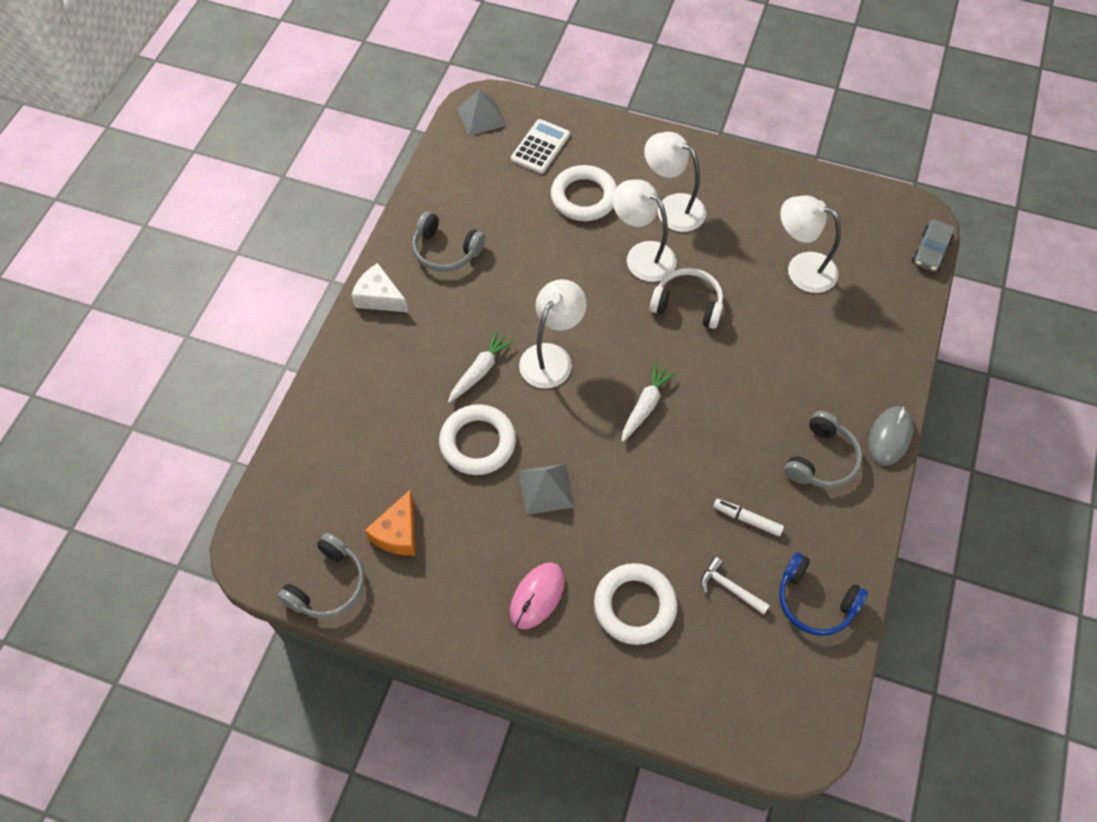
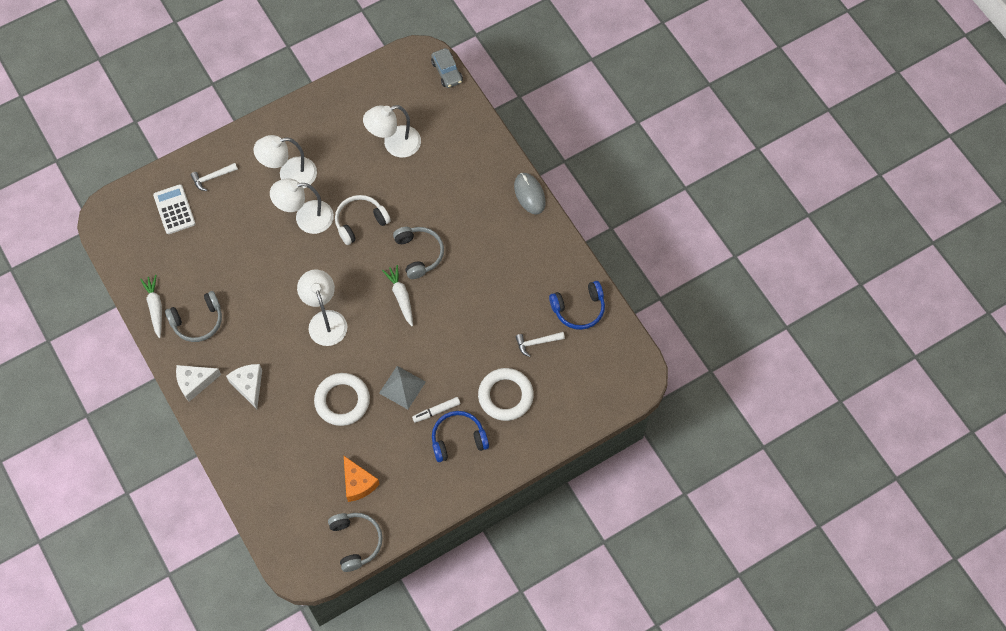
camera: 50 degrees left, 5 degrees up
white carrot [448,330,514,403] -> white carrot moved to [140,275,162,338]
grey pyramid [457,90,507,136] -> none
pink mouse [510,563,565,629] -> blue headphones [432,411,489,462]
white ring [551,165,617,221] -> none
white marker [713,499,784,536] -> white marker moved to [412,397,460,423]
grey headphones [784,411,862,488] -> grey headphones moved to [393,227,444,279]
none -> white hammer [191,163,238,191]
none -> white cheese [226,364,262,409]

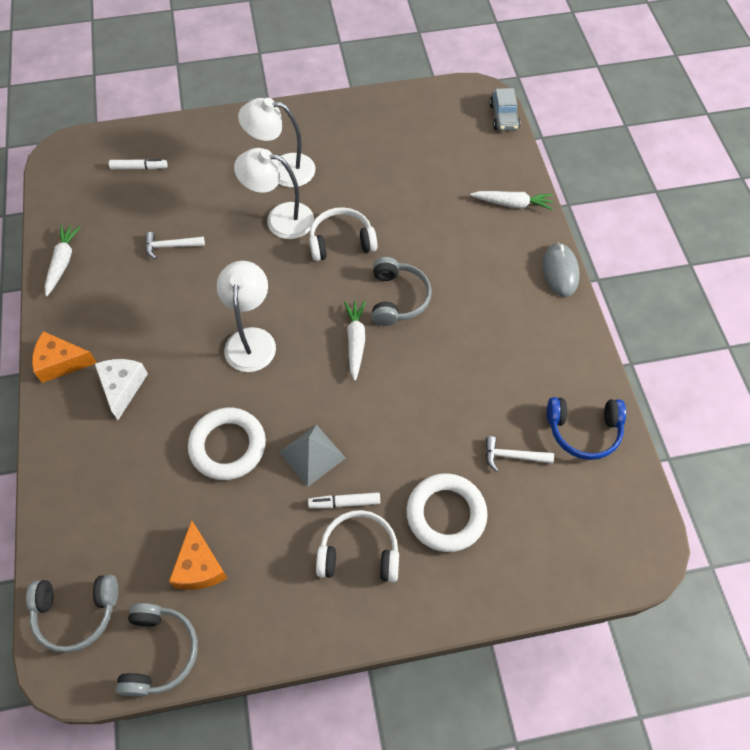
camera: 20 degrees right, 5 degrees down
white calculator [153,184,196,234] -> white marker [109,159,168,170]
grey headphones [165,291,222,342] -> grey headphones moved to [26,575,118,653]
white cheese [176,365,221,402] -> orange cheese [32,331,97,383]
white hammer [191,163,238,191] -> white hammer moved to [145,232,205,259]
white lamp [363,105,421,158] -> none
blue headphones [432,411,489,462] -> white headphones [316,510,399,582]
none -> white carrot [470,191,553,210]

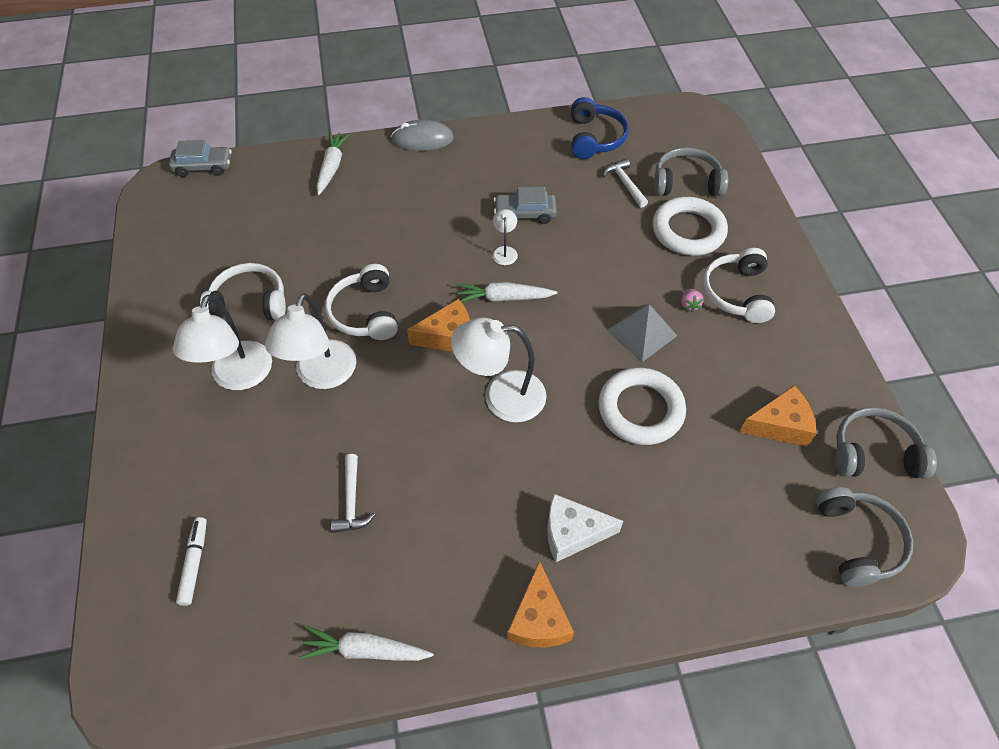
camera: 90 degrees left, 5 degrees down
white marker [308,492,380,509] -> pink strawberry [681,289,704,312]
grey headphones [372,257,432,326] -> grey headphones moved to [654,147,728,196]
white hammer [486,436,554,472] -> white hammer turned 150 degrees clockwise [602,158,648,208]
none -> white headphones [200,263,286,320]
none -> orange cheese [407,299,470,352]
none -> white lamp [492,209,518,265]
none -> grey car [494,187,557,224]

